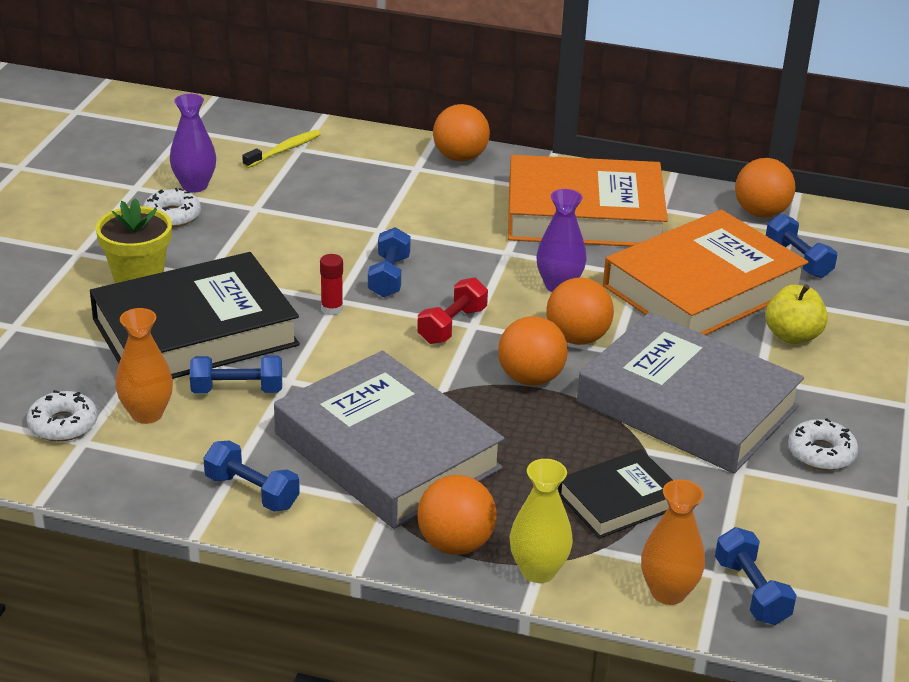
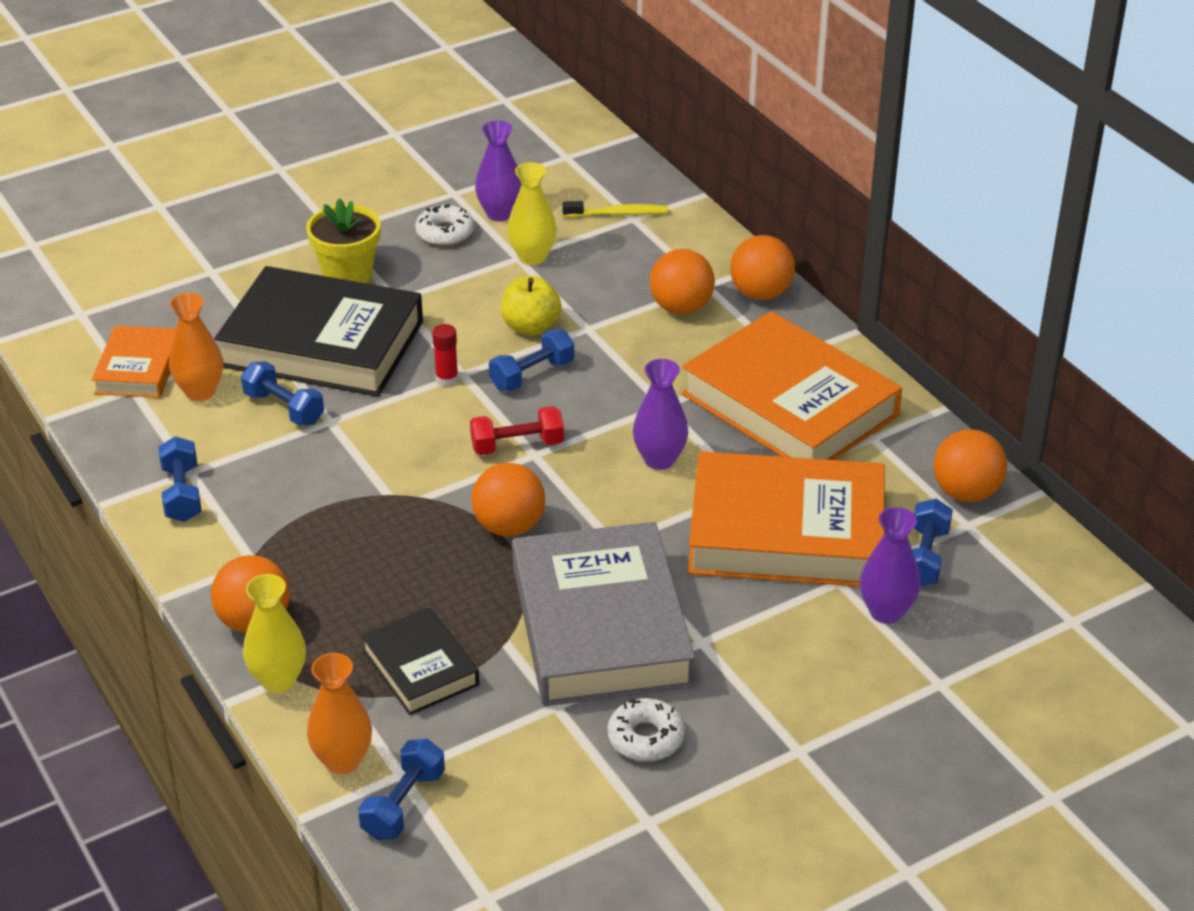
camera: 45 degrees right, 5 degrees up
white donut [27,390,98,442] -> orange book [92,325,176,398]
grey book [274,351,505,529] -> none
orange ball [546,278,614,345] -> orange ball moved to [649,249,715,314]
black book [558,449,673,538] -> black book turned 45 degrees clockwise [361,607,479,715]
yellow apple [765,284,828,344] -> yellow apple moved to [501,276,561,335]
none -> yellow vase [507,162,557,265]
none -> purple vase [860,507,921,624]

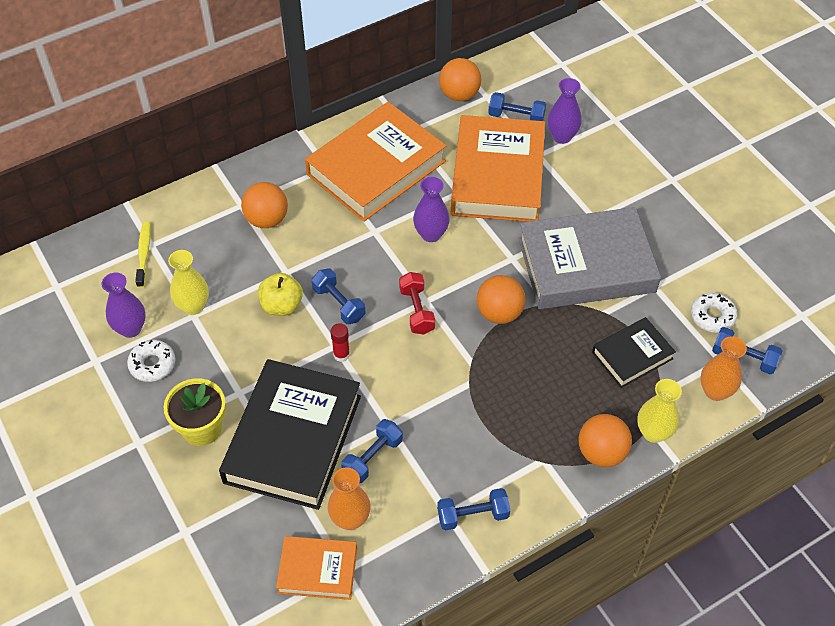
camera: 90 degrees left, 15 degrees up
white donut [607,698,685,762] -> white donut moved to [691,293,737,333]
orange ball [730,235,795,300] -> none

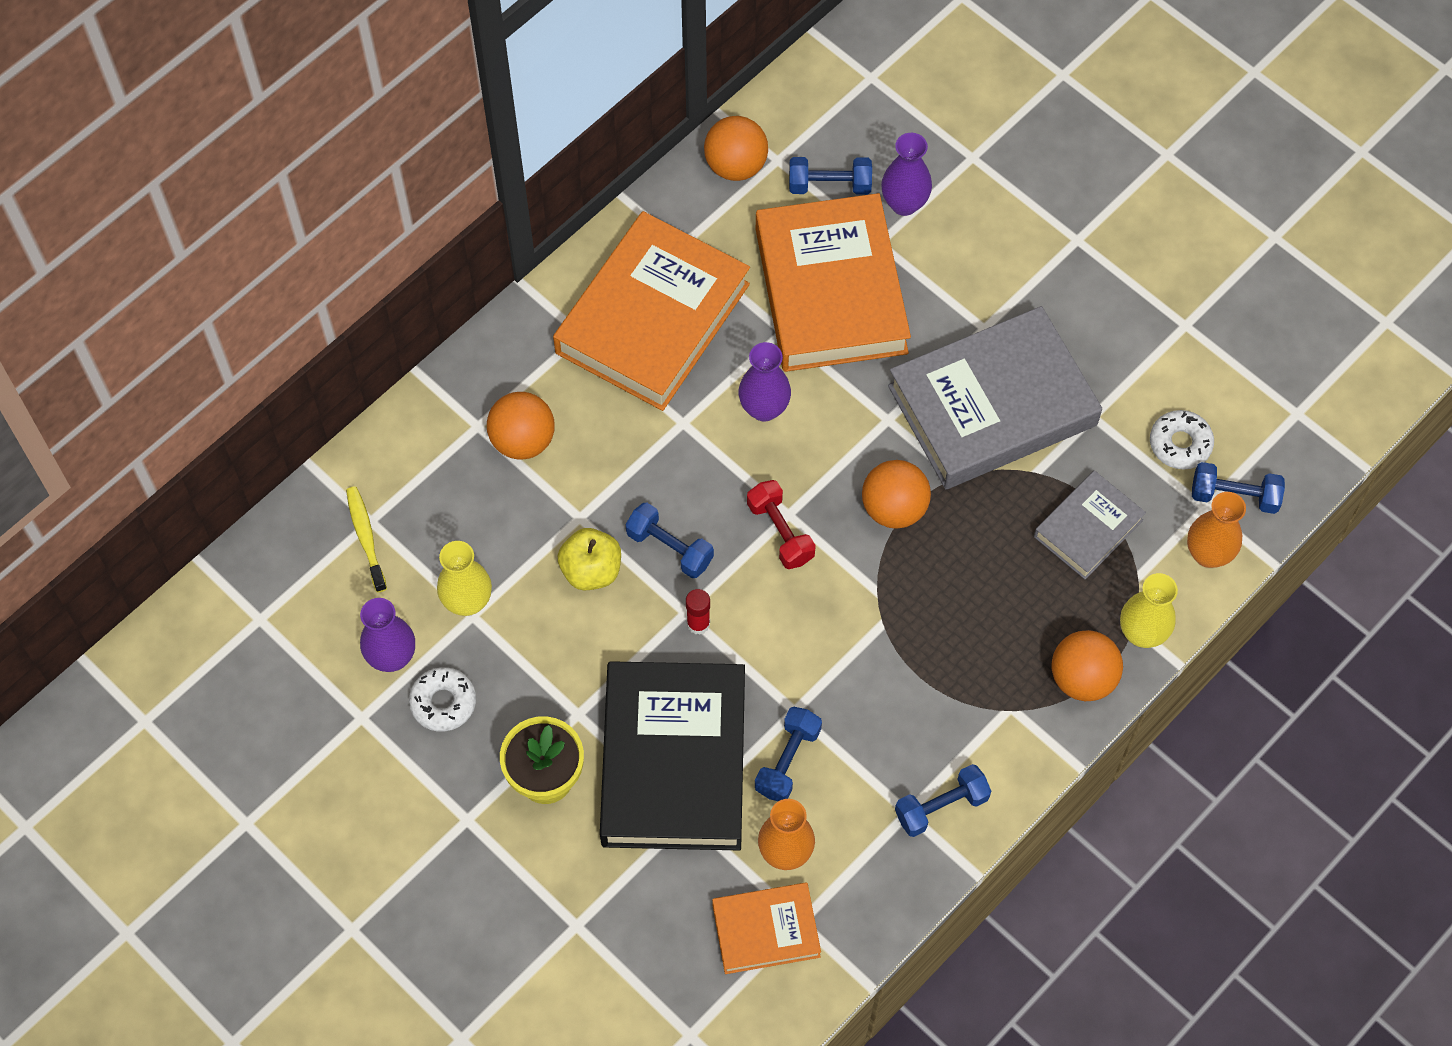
camera: 15 degrees left, 10 degrees up
black book [592,317,676,388] -> grey book [1034,471,1146,579]

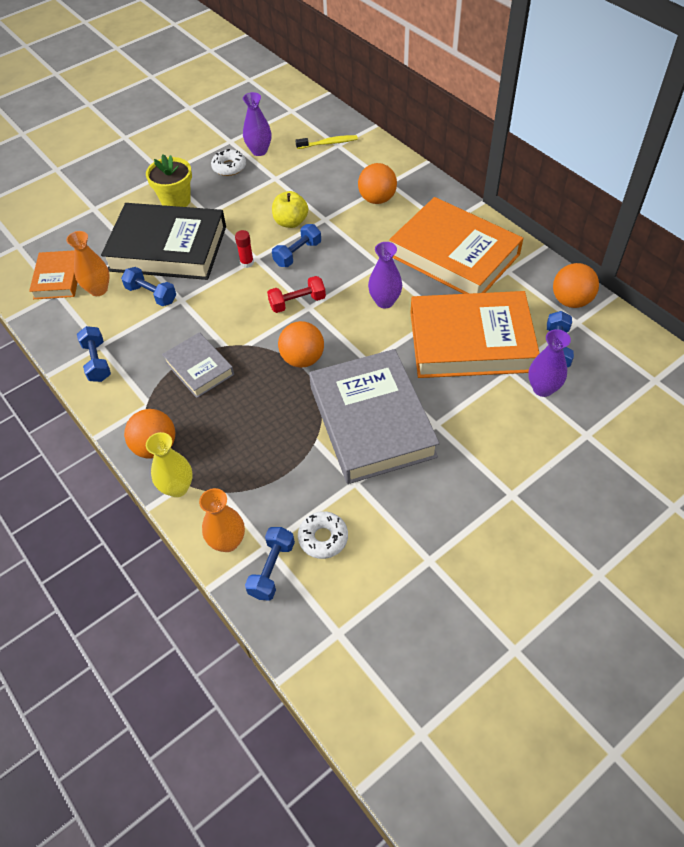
camera: 100 degrees right, 10 degrees down
yellow vase [437,541,492,616] -> none
grey book [1034,471,1146,579] -> grey book moved to [162,332,234,398]

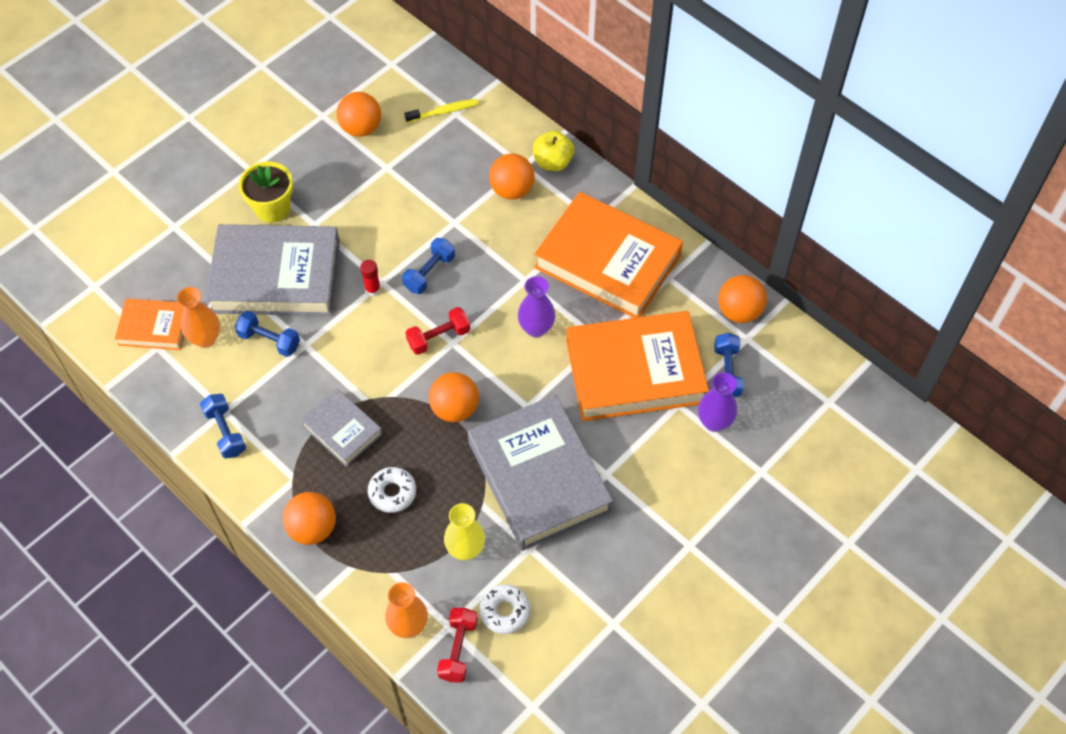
camera: 10 degrees left, 5 degrees up
orange book [29,250,78,299] -> orange book turned 75 degrees counterclockwise [115,299,184,350]
black book [101,203,226,280] -> grey book [205,224,340,316]
yellow vase [146,432,193,497] -> yellow vase moved to [444,503,485,560]
white donut [211,149,246,176] -> white donut moved to [368,467,416,513]
purple vase [243,92,271,156] -> orange ball [337,92,381,137]
blue dumbbell [245,527,295,601] -> red dumbbell [437,608,478,682]
yellow apple [272,191,308,228] -> yellow apple moved to [533,131,574,171]

